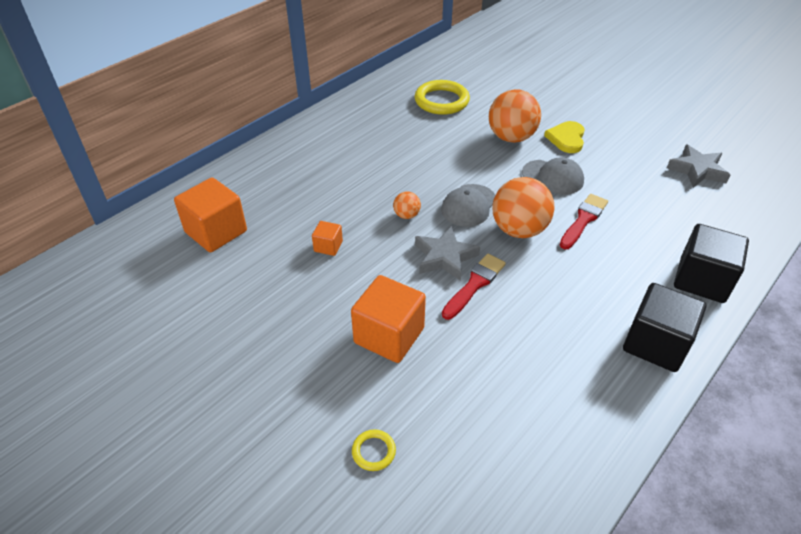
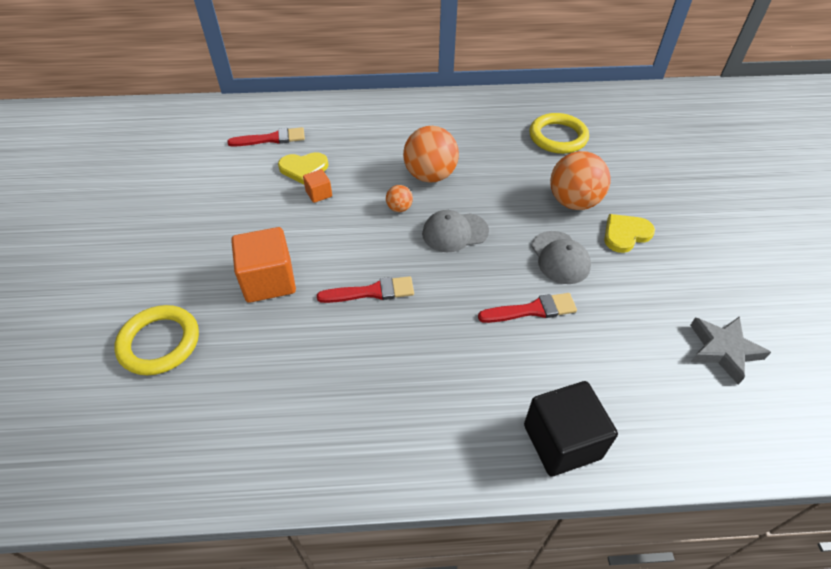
camera: 45 degrees right, 5 degrees up
orange cube [174,177,247,252] -> red brush [227,127,305,147]
yellow ring [352,429,396,471] -> yellow ring [114,305,199,375], size x2.12
grey star [415,226,480,281] -> none
orange ball [493,177,555,238] -> orange ball moved to [403,126,459,183]
black cube [623,283,706,372] -> none
none -> yellow heart [278,152,328,184]

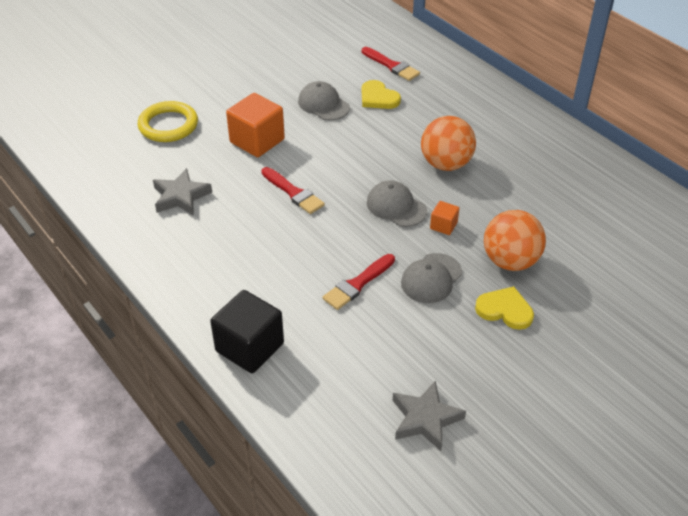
camera: 55 degrees right, 5 degrees down
orange cube [303,169,332,203] -> orange cube moved to [430,201,459,235]
orange ball [386,185,413,212] -> none
red brush [478,293,577,323] -> red brush turned 90 degrees clockwise [323,254,395,310]
yellow ring [530,113,589,154] -> none
none -> grey star [153,168,212,215]
none -> grey cap [298,81,350,121]

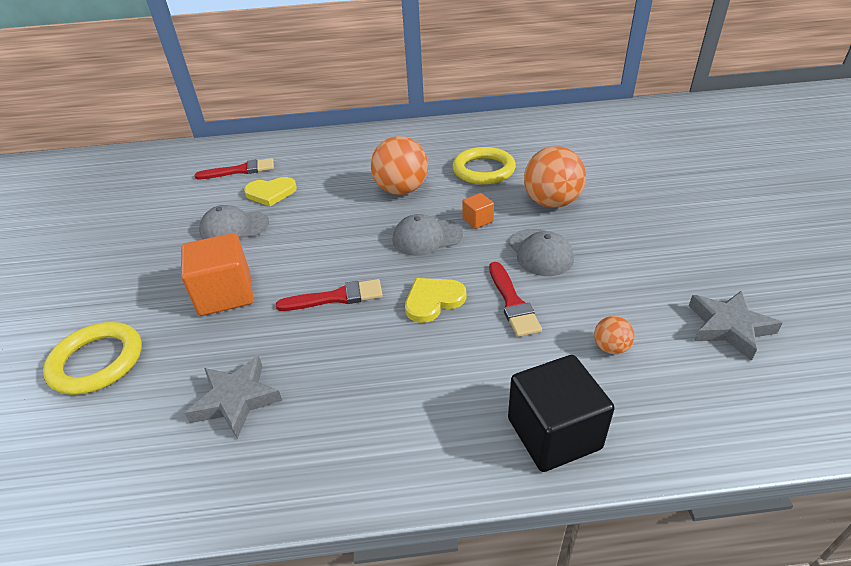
camera: 55 degrees left, 5 degrees down
yellow heart [475,286,534,330] -> yellow heart moved to [405,278,466,323]
none -> yellow ring [452,147,516,185]
none -> orange ball [594,316,634,354]

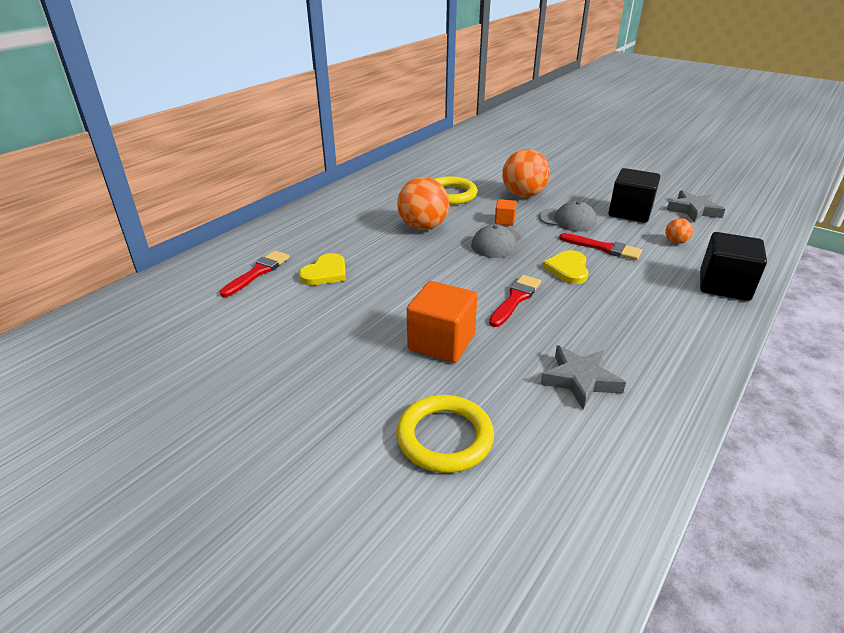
camera: 50 degrees left, 5 degrees down
grey cap [199,205,269,240] -> none
none -> black cube [608,168,660,223]

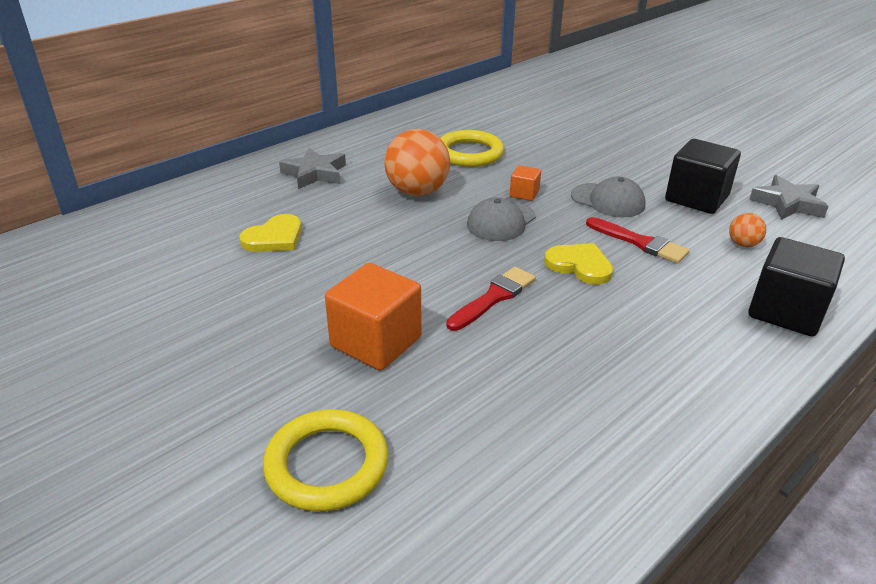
camera: 10 degrees right, 0 degrees up
red brush [220,250,290,297] -> none
orange ball [502,149,550,197] -> none
grey star [540,345,626,409] -> grey star moved to [279,148,346,189]
yellow heart [542,250,589,284] -> yellow heart turned 105 degrees clockwise [544,243,613,284]

